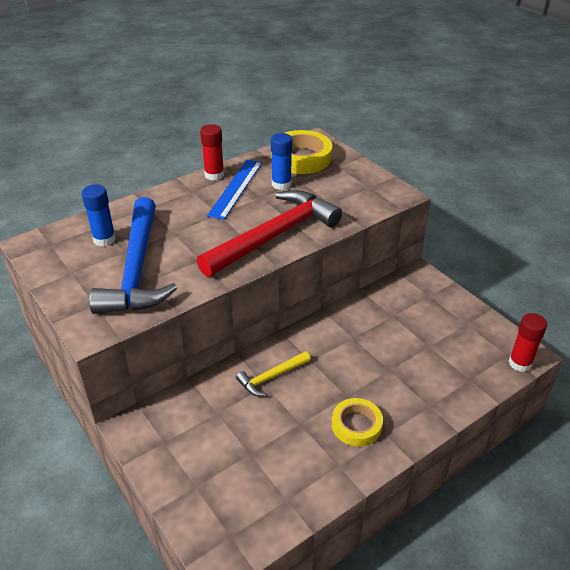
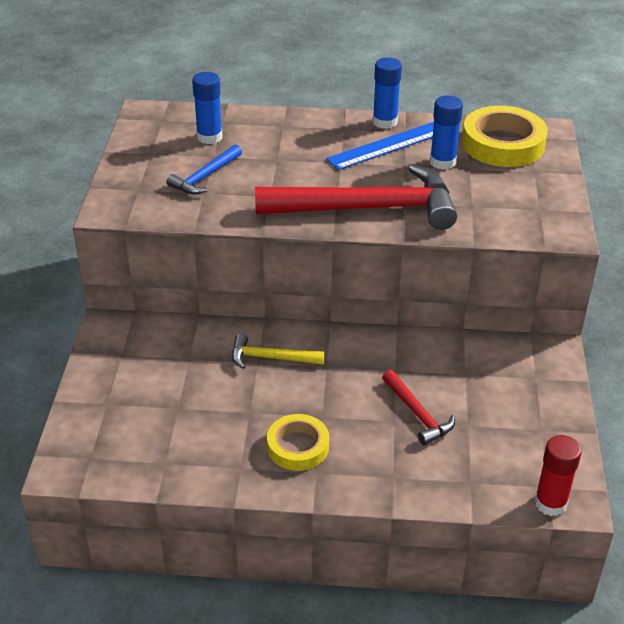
camera: 40 degrees right, 0 degrees up
blue hammer [89,197,177,314] -> blue hammer [166,144,242,194], size x0.47
red glue stick [200,124,224,181] -> blue glue stick [373,57,402,129]
none -> red hammer [382,370,455,446]

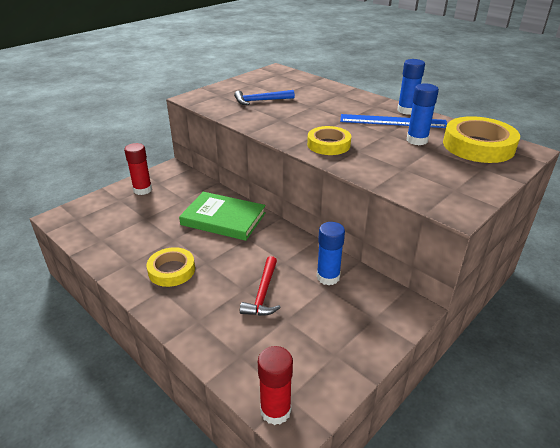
camera: 40 degrees right, 5 degrees down
blue glue stick [192,72,222,144] -> blue glue stick moved to [317,222,345,285]
yellow hammer [232,333,325,369] -> green book [179,192,266,241]
red hammer [255,164,457,230] -> yellow tape [307,126,351,155]
none -> red glue stick [124,143,152,195]

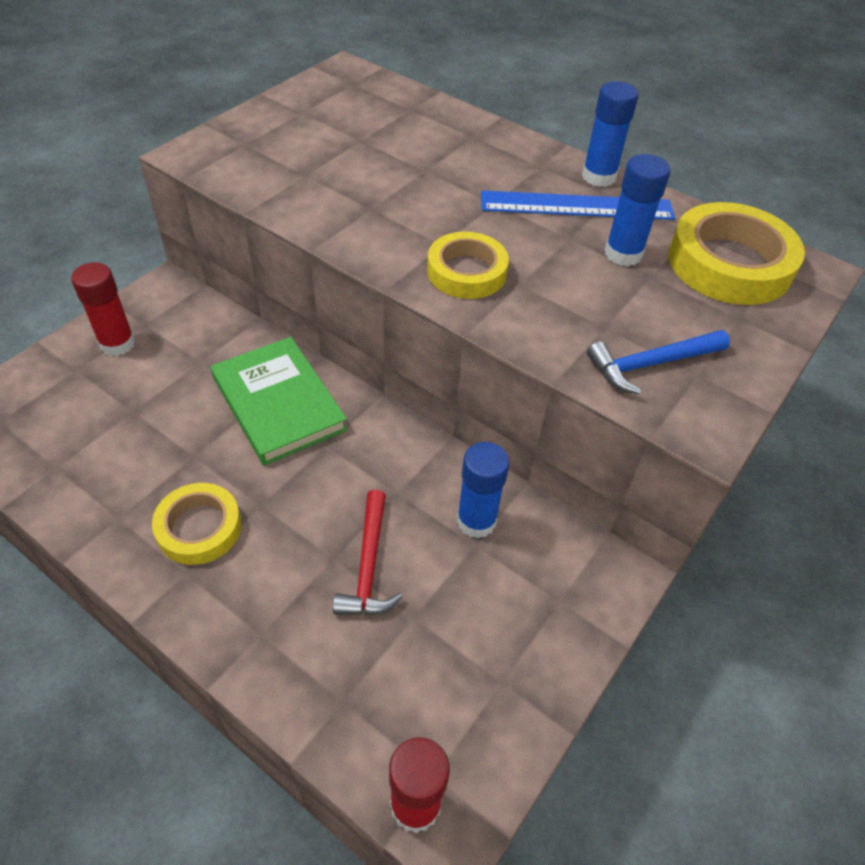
camera: 10 degrees left, 15 degrees up
green book [179,192,266,241] -> green book turned 45 degrees clockwise [211,337,348,466]
blue hammer [234,90,295,105] -> blue hammer moved to [587,330,730,394]

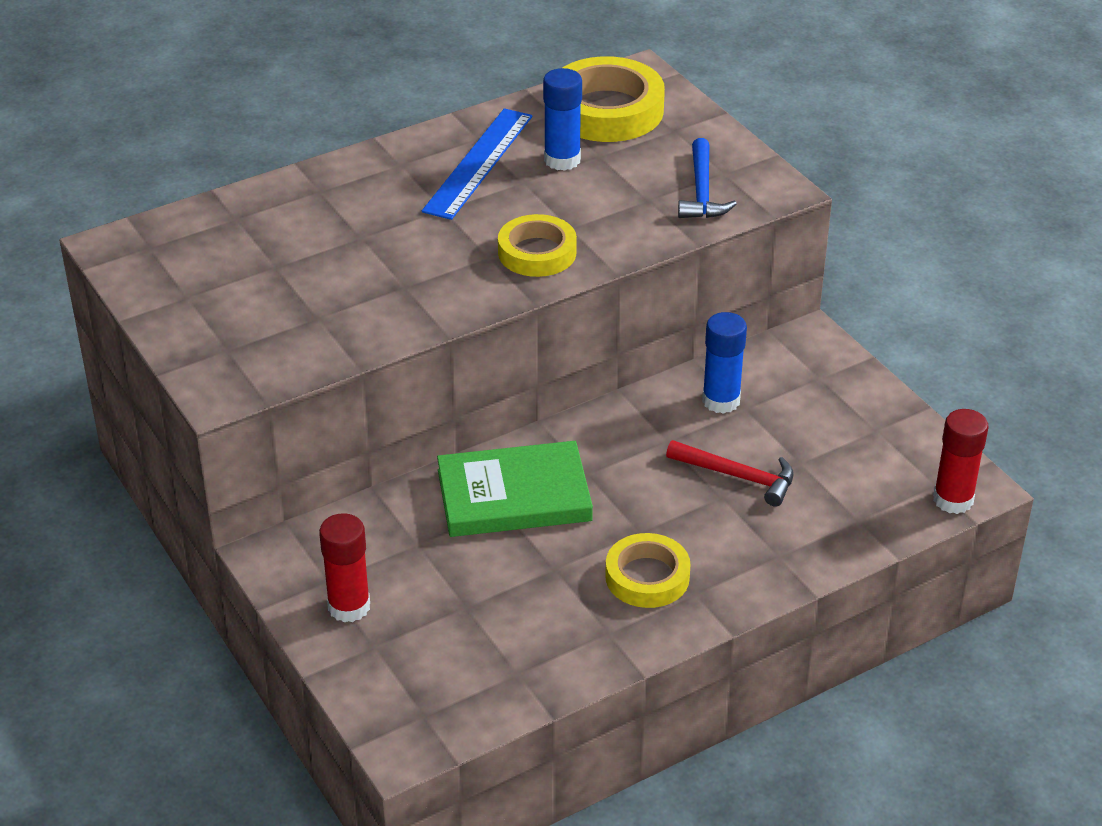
camera: 65 degrees left, 10 degrees down
blue glue stick [582,81,639,187] -> none

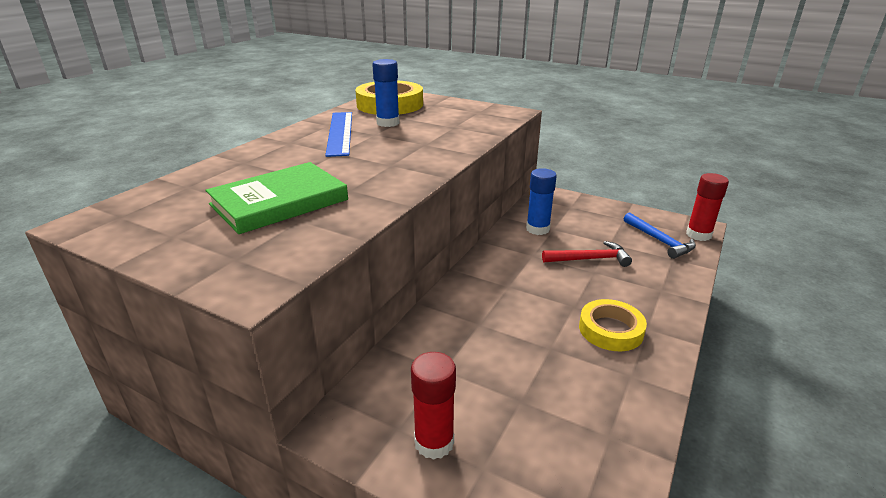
camera: 30 degrees left, 10 degrees down
green book [437,441,593,537] -> green book moved to [206,162,348,234]
yellow tape [498,214,577,277] -> none
blue hammer [678,138,737,218] -> blue hammer moved to [624,212,696,259]

